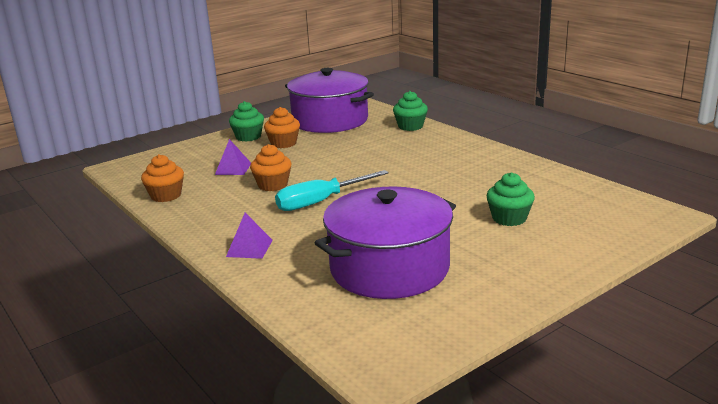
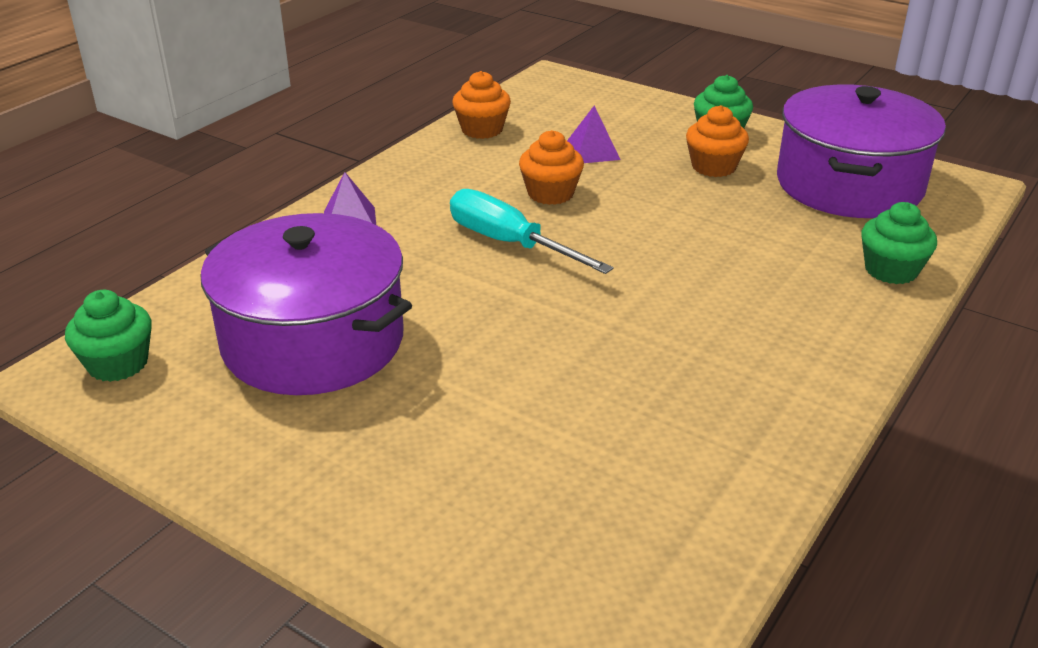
camera: 70 degrees right, 10 degrees up
green cupcake [486,172,535,226] -> green cupcake moved to [65,290,152,382]

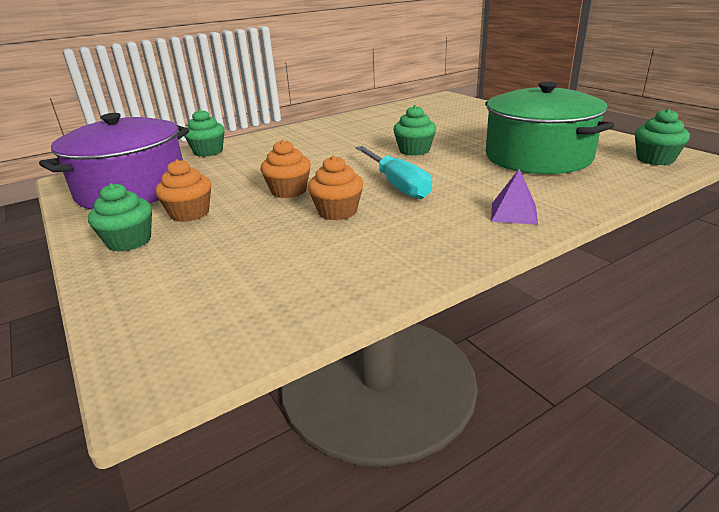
camera: 155 degrees left, 5 degrees down
purple pot [201,213,412,395] -> green pot [485,81,614,174]
orange cupcake [452,71,511,139] -> orange cupcake moved to [261,139,311,198]
purple pyramid [567,105,620,163] -> none
none -> green cupcake [393,105,436,156]

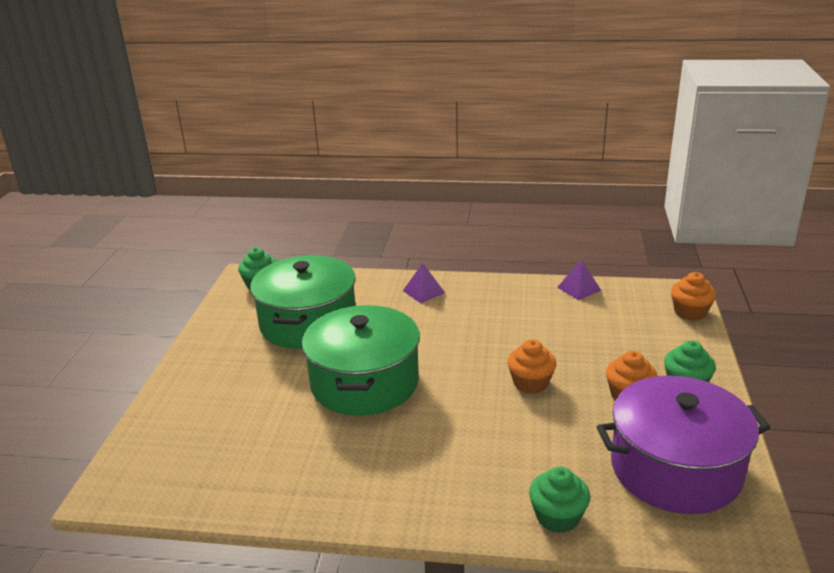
camera: 140 degrees left, 0 degrees up
orange cupcake [308,156,363,220] -> orange cupcake moved to [671,272,716,321]
turquoise screwdriver [356,146,432,199] -> none
green cupcake [393,105,436,156] -> green pot [302,305,420,416]
none -> purple pyramid [557,260,601,300]

